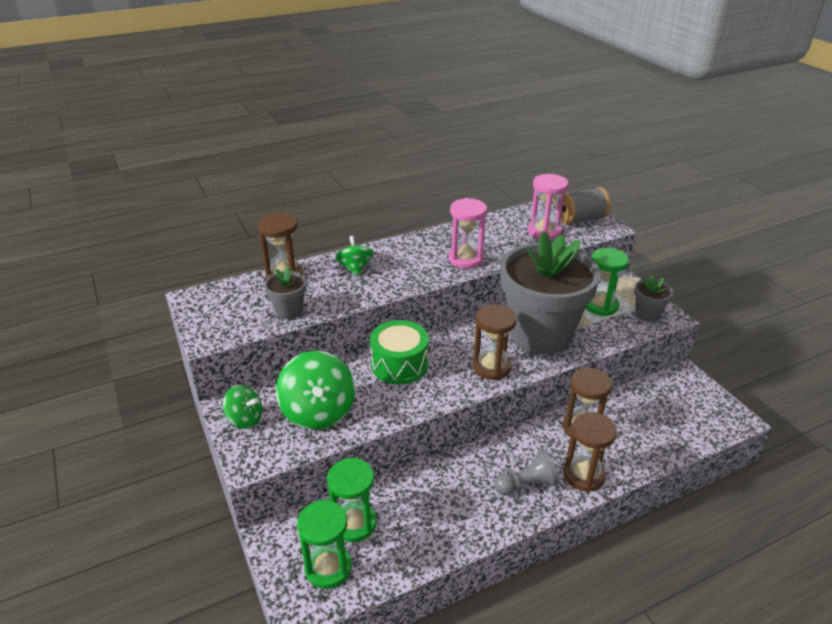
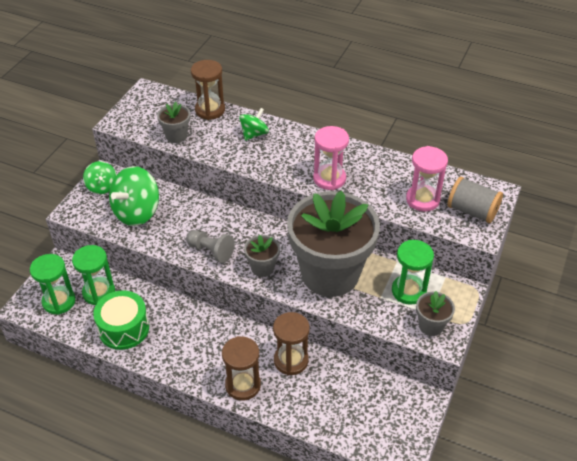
camera: 50 degrees right, 10 degrees up
green drum [370,320,429,384] -> green drum moved to [93,290,149,350]
brown hourglass [473,304,517,380] -> grey flower pot [244,235,280,277]
grey pawn [494,449,559,496] -> grey pawn moved to [186,230,235,263]

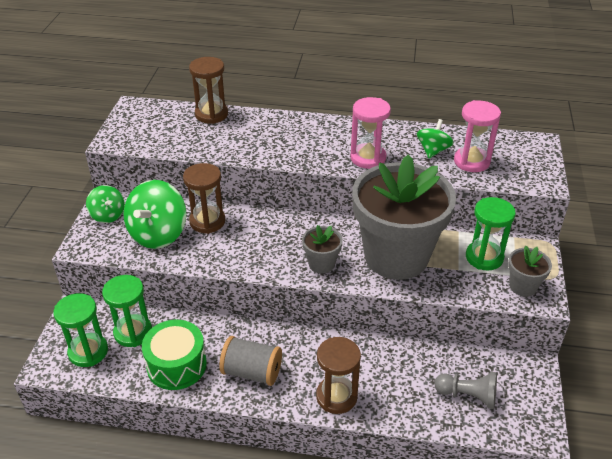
camera: 15 degrees left, 5 degrees down
grey flower pot [157,102,190,143] -> none
grey pawn [186,230,235,263] -> grey pawn moved to [435,372,497,409]
green spinning top [239,108,269,141] -> green spinning top moved to [417,119,454,158]
brown hourglass [273,312,310,375] -> brown hourglass moved to [183,163,225,234]
grey spool [447,177,503,223] -> grey spool moved to [219,336,282,386]

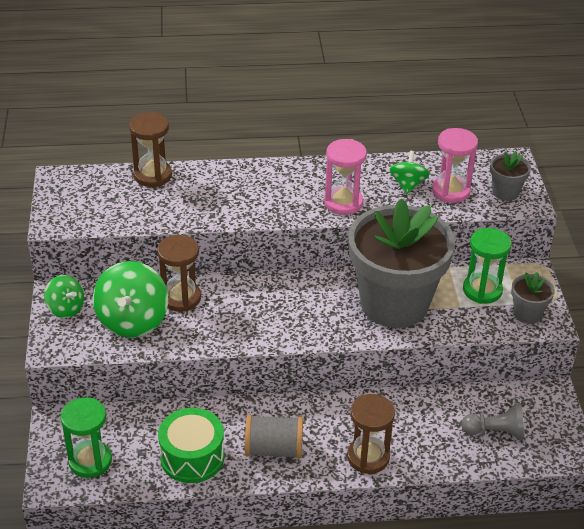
camera: 15 degrees left, 0 degrees up
green hourglass [102,275,152,347] -> none
grey flower pot [302,225,343,274] -> grey flower pot moved to [490,151,531,201]

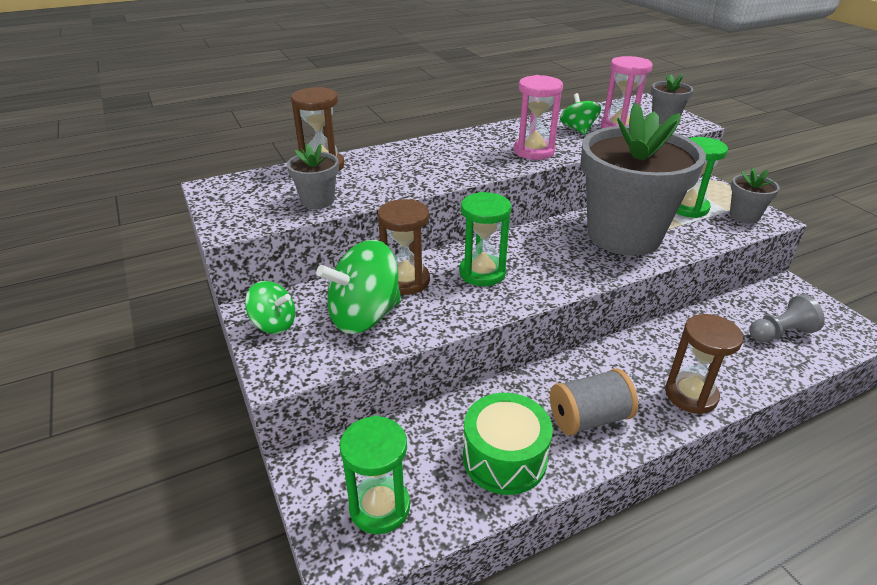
camera: 20 degrees left, 5 degrees down
green spinning top [93,261,168,337] -> green spinning top turned 75 degrees clockwise [316,240,401,334]
none -> grey flower pot [287,144,339,209]
none -> green hourglass [459,192,511,286]

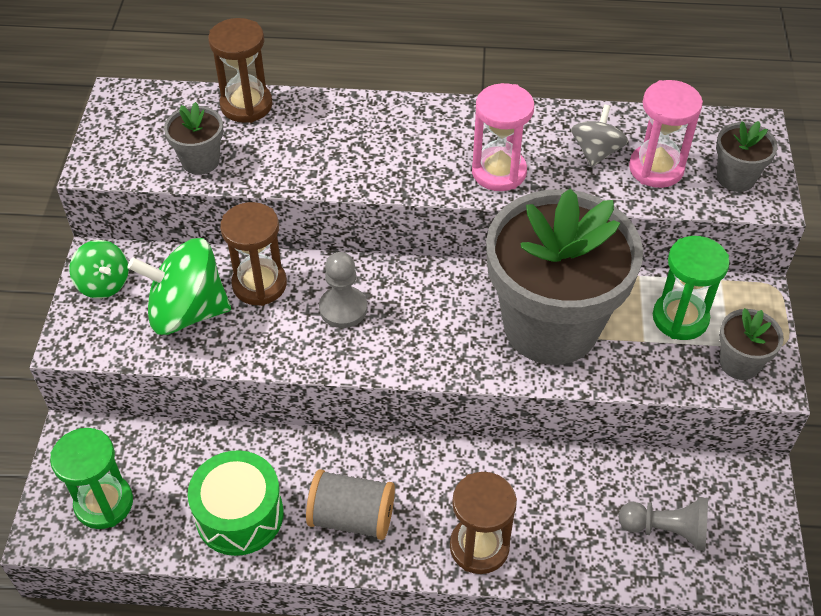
camera: 30 degrees right, 15 degrees up
green hourglass [459,192,511,286] -> grey pawn [319,252,367,328]
green spinning top [560,93,601,135] -> grey spinning top [571,105,628,168]

